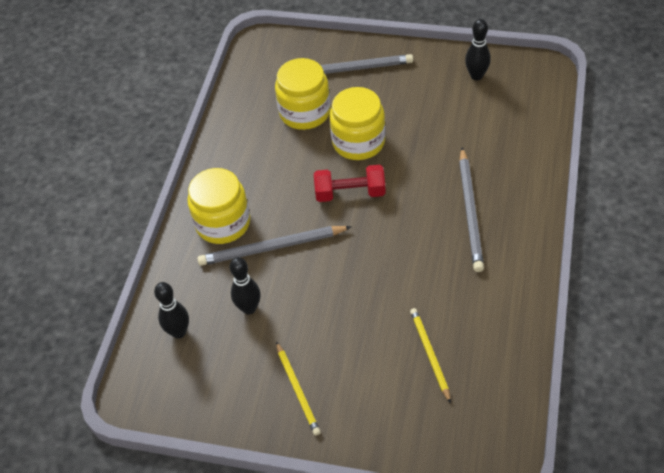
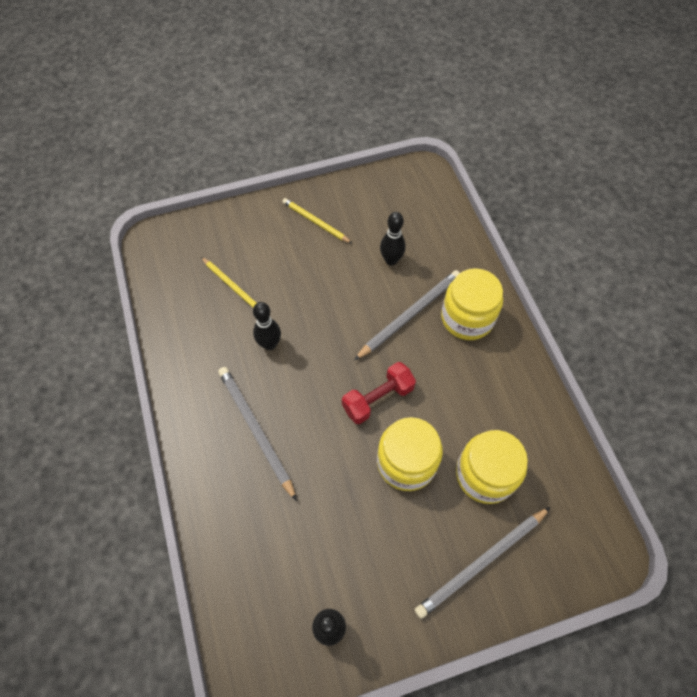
camera: 145 degrees right, 10 degrees up
black bowling pin [154,282,189,339] -> black bowling pin moved to [253,302,281,350]

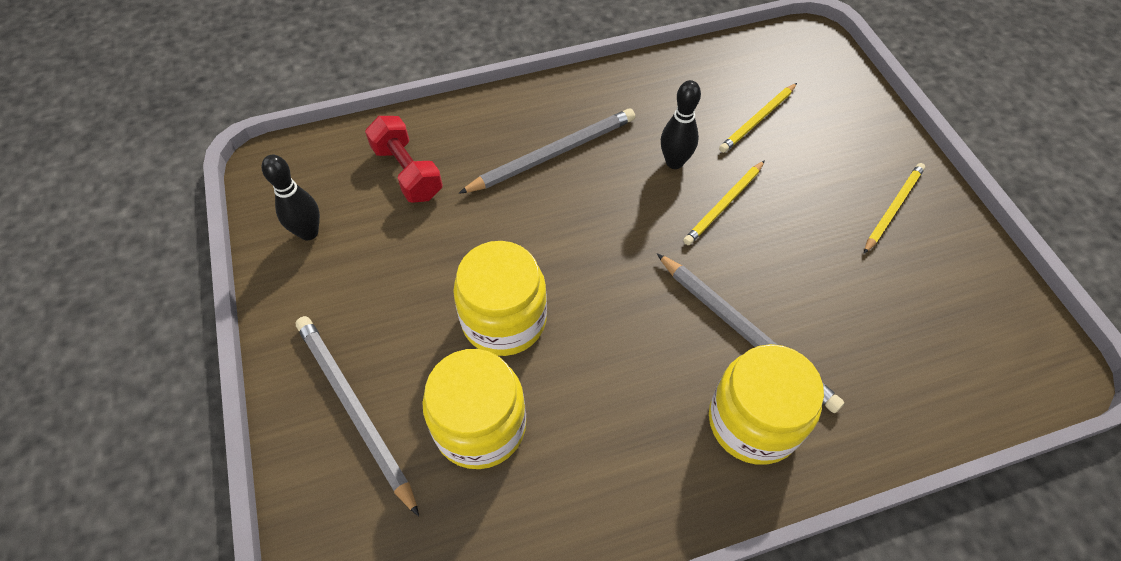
camera: 90 degrees right, 5 degrees down
red dumbbell [342,362,416,424] -> red dumbbell moved to [365,116,443,203]
black bowling pin [380,212,406,265] -> none
none -> yellow pencil [683,160,765,245]

